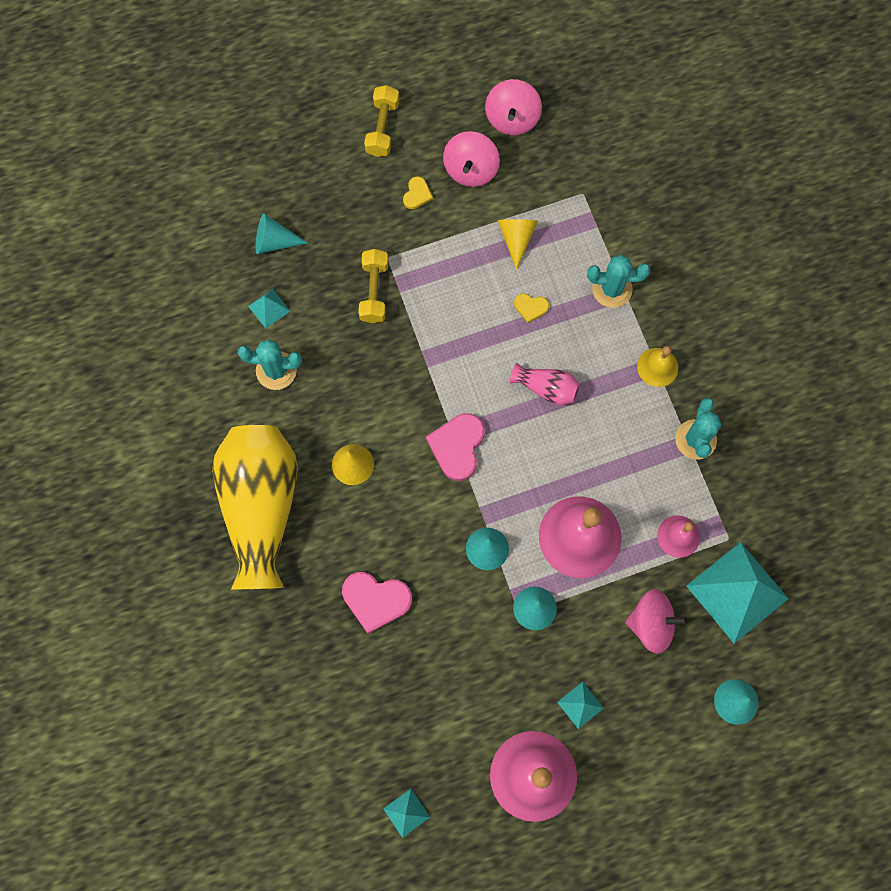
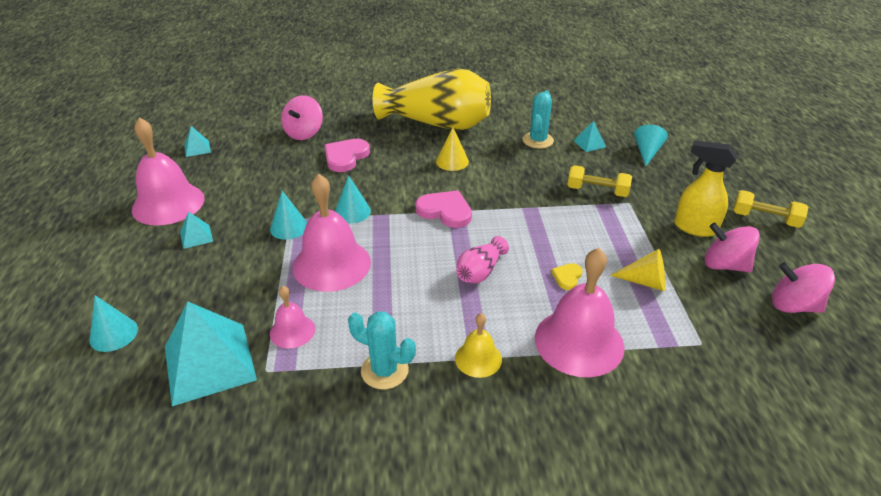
camera: 105 degrees right, 35 degrees down
yellow heart [403,176,433,209] -> yellow spray bottle [674,140,737,237]
turquoise cactus [587,255,650,308] -> pink bell [535,248,624,377]
pink spinning top [625,589,688,654] -> pink spinning top moved to [281,95,323,140]

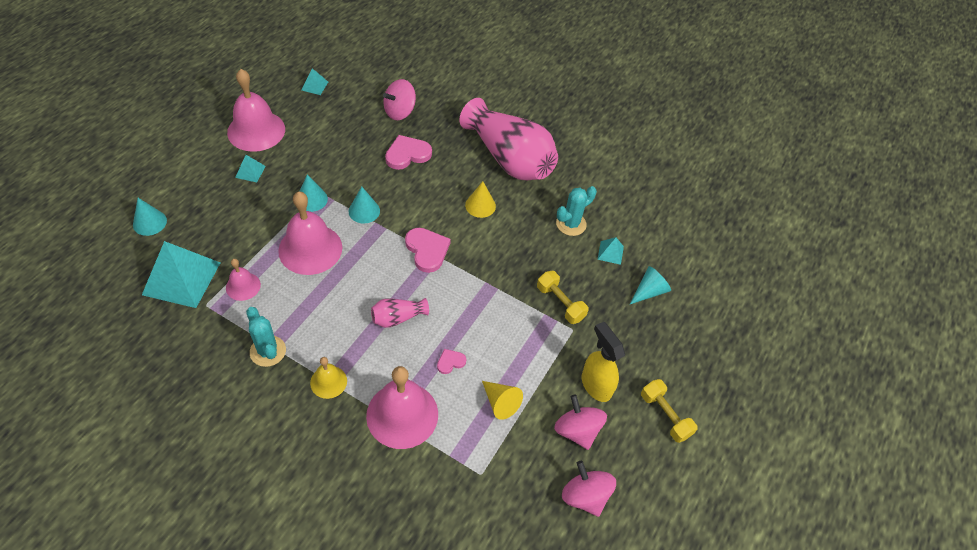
camera: 30 degrees right, 15 degrees up
yellow vase [373,69,491,130] -> pink vase [459,98,558,180]
yellow heart [551,263,583,290] -> pink heart [437,349,466,374]

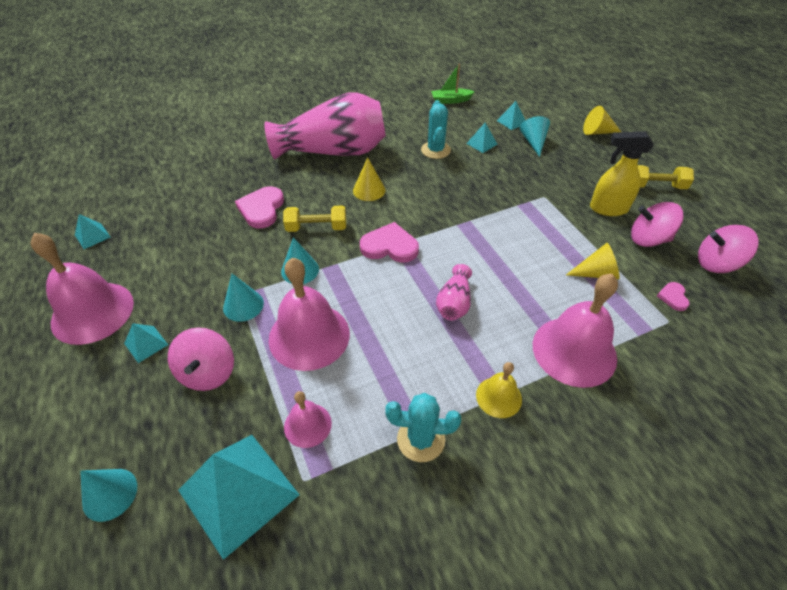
camera: 50 degrees left, 5 degrees down
pink spinning top [383,79,416,120] -> pink spinning top moved to [168,328,234,391]
pink heart [437,349,466,374] -> pink heart moved to [657,282,690,311]
yellow dumbbell [537,271,589,324] -> yellow dumbbell moved to [283,205,346,232]
none -> green boat [431,63,475,104]
none -> turquoise pyramid [497,101,525,130]
none -> yellow cone [583,106,621,135]

